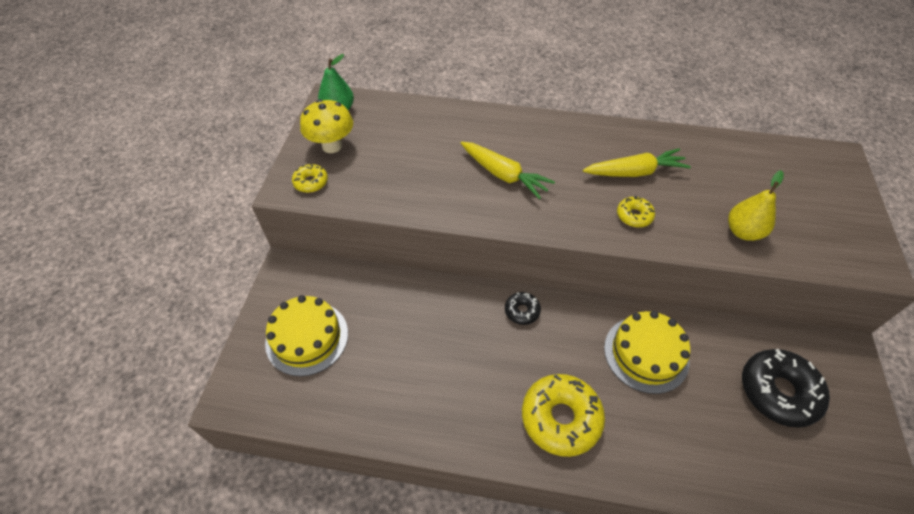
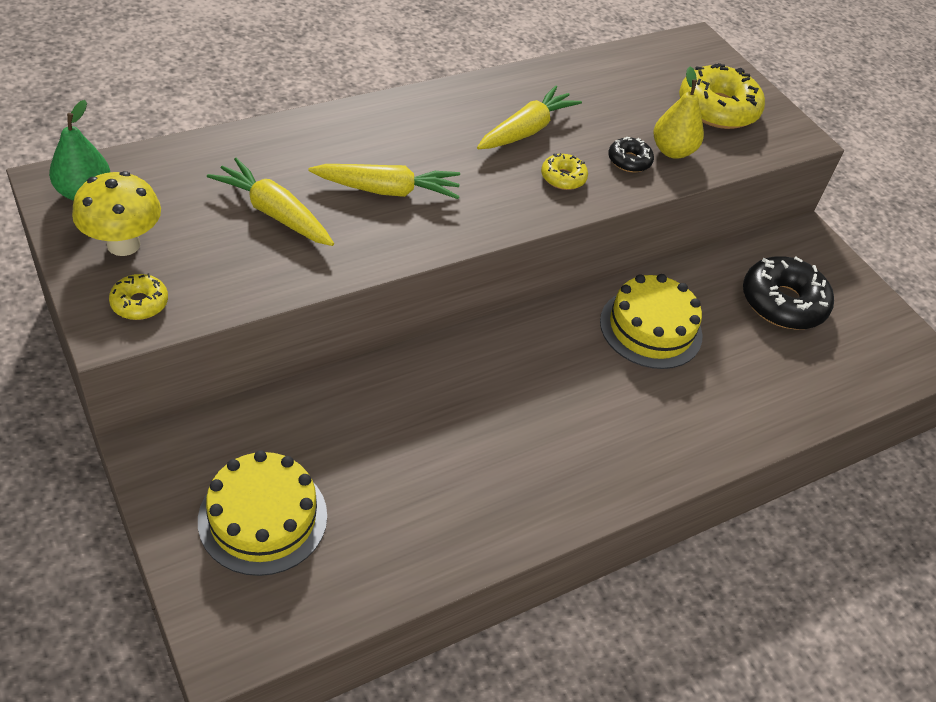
camera: 45 degrees left, 5 degrees down
black donut [505,292,541,325] -> black donut moved to [608,137,654,172]
yellow donut [522,374,605,457] -> yellow donut moved to [679,63,765,129]
none -> yellow carrot [207,157,334,246]

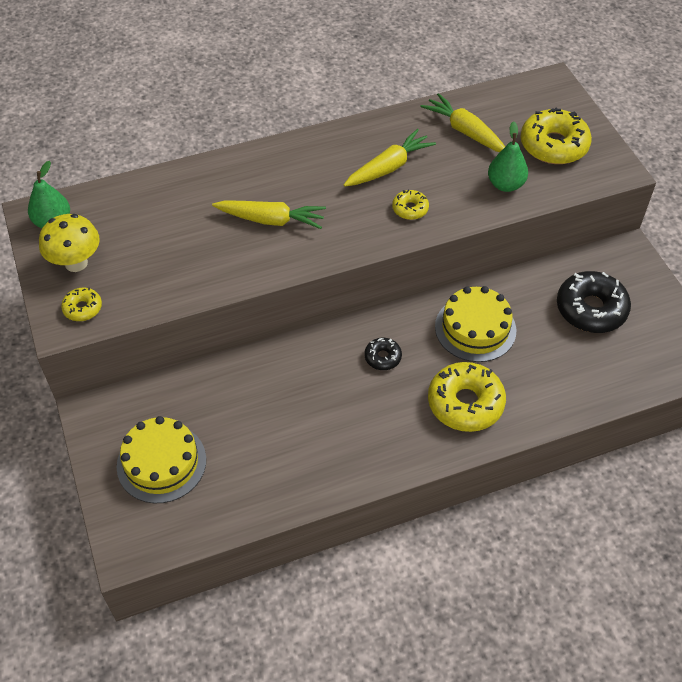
camera: 15 degrees right, 5 degrees up
yellow carrot [207,157,334,246] -> yellow carrot moved to [420,93,505,152]
black donut [608,137,654,172] -> black donut moved to [365,338,402,370]
yellow pear [653,67,704,159] -> green pear [488,121,528,192]
none -> yellow donut [428,362,506,432]

